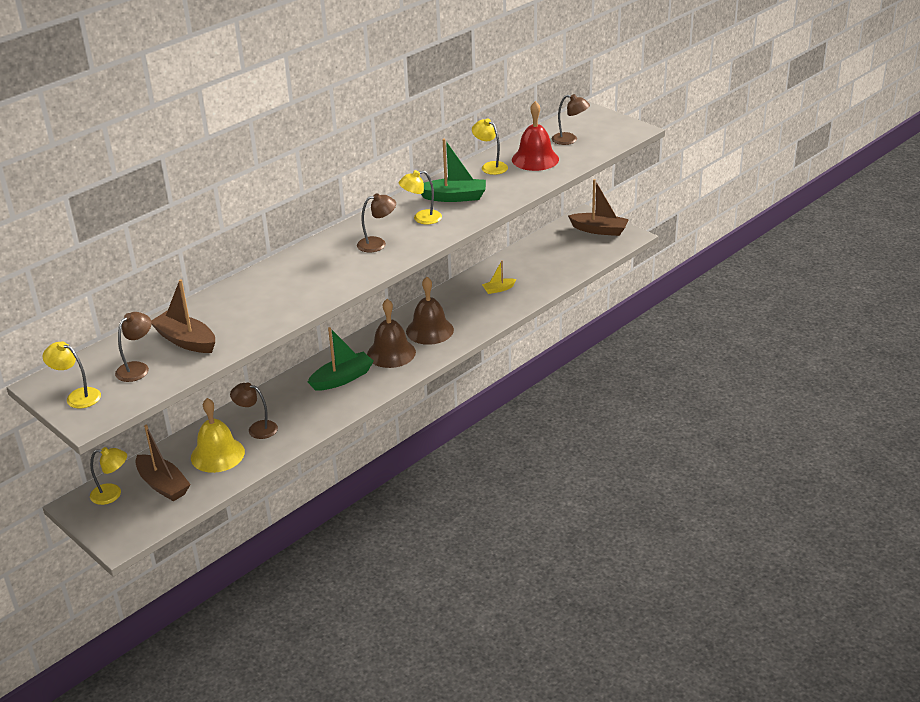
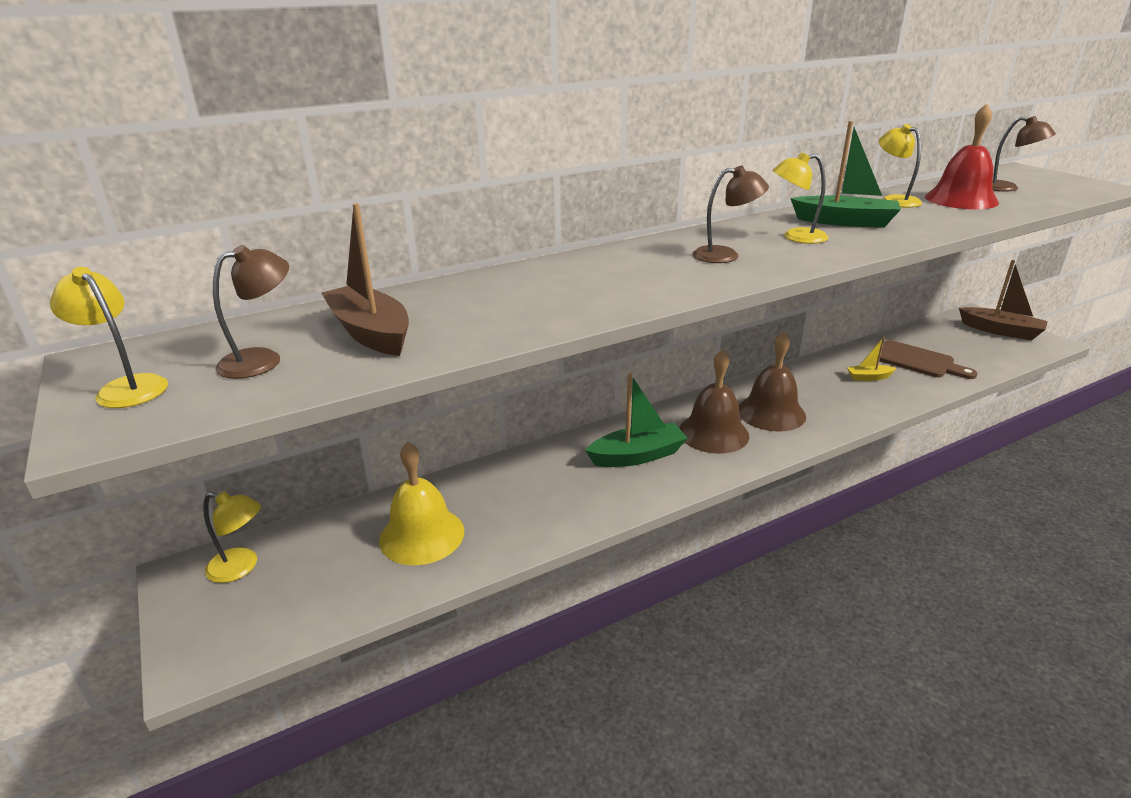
camera: 15 degrees right, 5 degrees down
brown boat [135,424,191,501] -> none
brown lamp [230,382,278,439] -> none
none -> brown cutting board [877,340,978,379]

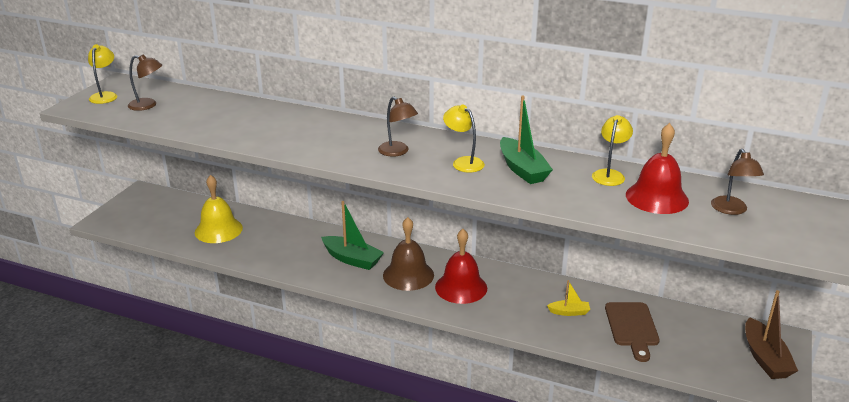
camera: 50 degrees right, 0 degrees up
yellow lamp [203,491,261,583] -> none
brown boat [321,203,409,356] -> none
brown bell [739,332,806,432] -> red bell [435,229,487,304]
yellow boat [847,337,896,381] -> yellow boat turned 135 degrees clockwise [547,280,590,316]

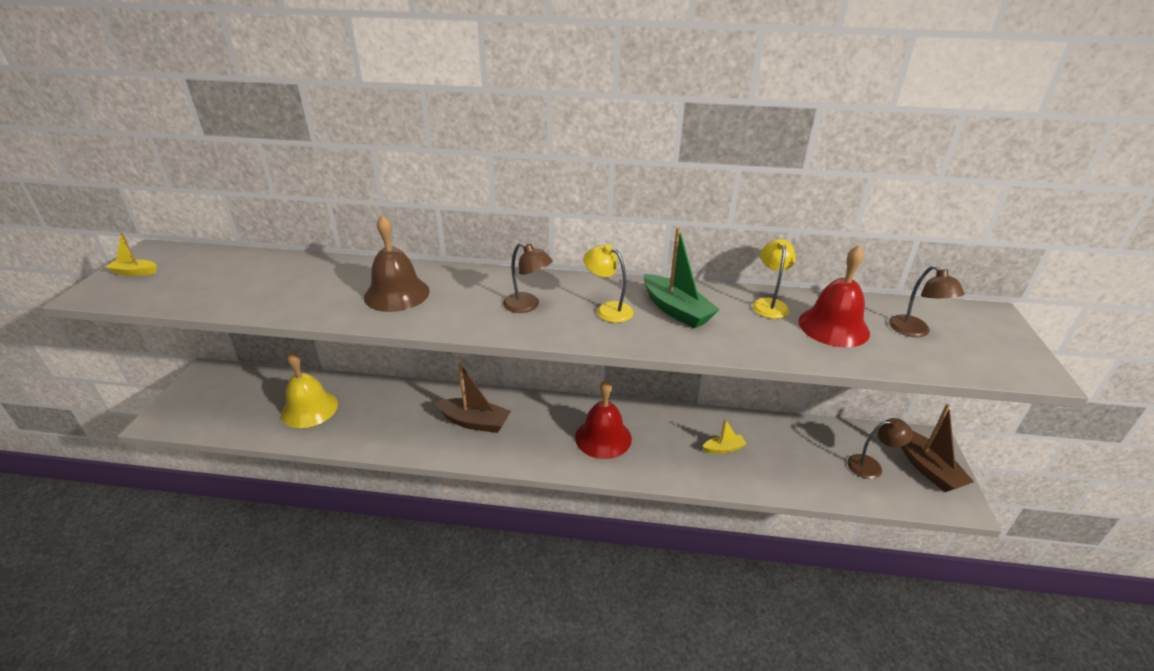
camera: 15 degrees left, 5 degrees up
yellow lamp [88,44,117,104] -> yellow boat [106,232,157,276]
brown lamp [128,54,162,111] -> brown lamp moved to [847,418,913,479]
green boat [321,201,384,270] -> brown boat [435,363,511,433]
brown bell [383,217,434,291] -> brown bell moved to [364,215,430,312]
brown cutting board [605,302,660,362] -> none

